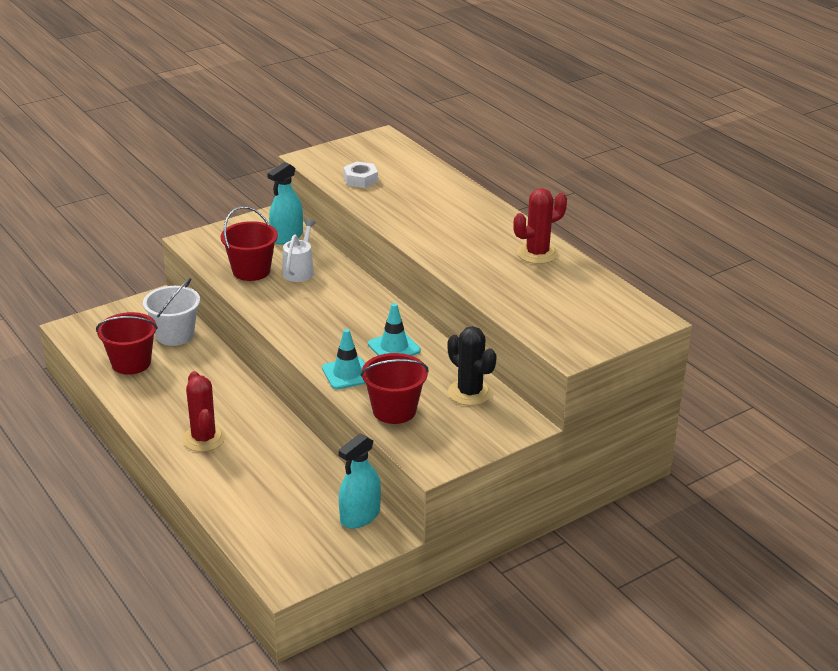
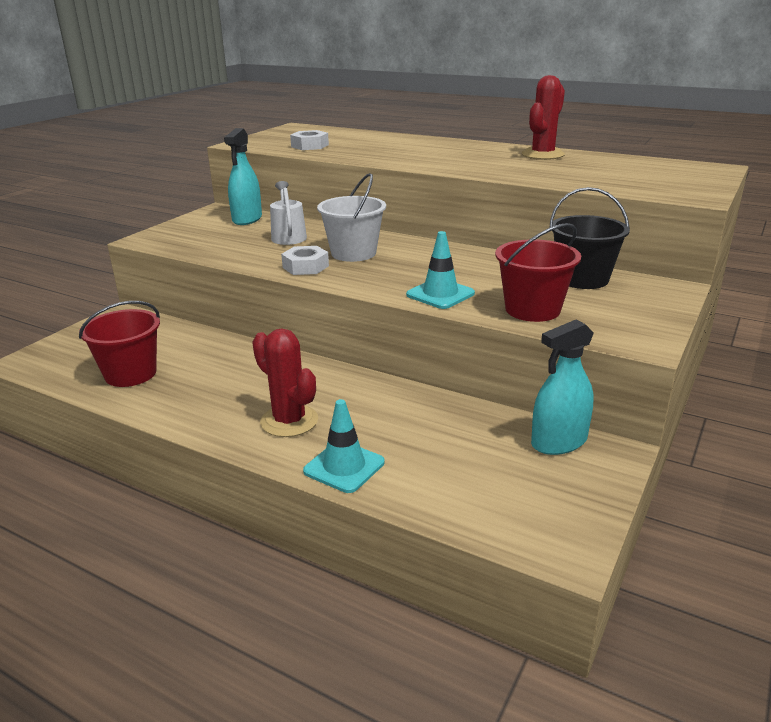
camera: 25 degrees left, 5 degrees down
white bucket [143,278,200,346] -> white bucket moved to [317,173,386,262]
red bucket [220,206,278,281] -> none
turquoise spray bottle [338,434,381,529] -> turquoise spray bottle turned 45 degrees clockwise [531,319,594,455]
turquoise traffic cone [368,303,421,356] -> turquoise traffic cone moved to [303,399,385,493]
black cactus [448,326,497,406] -> black bucket [549,187,630,289]
none -> white nut [281,246,329,275]

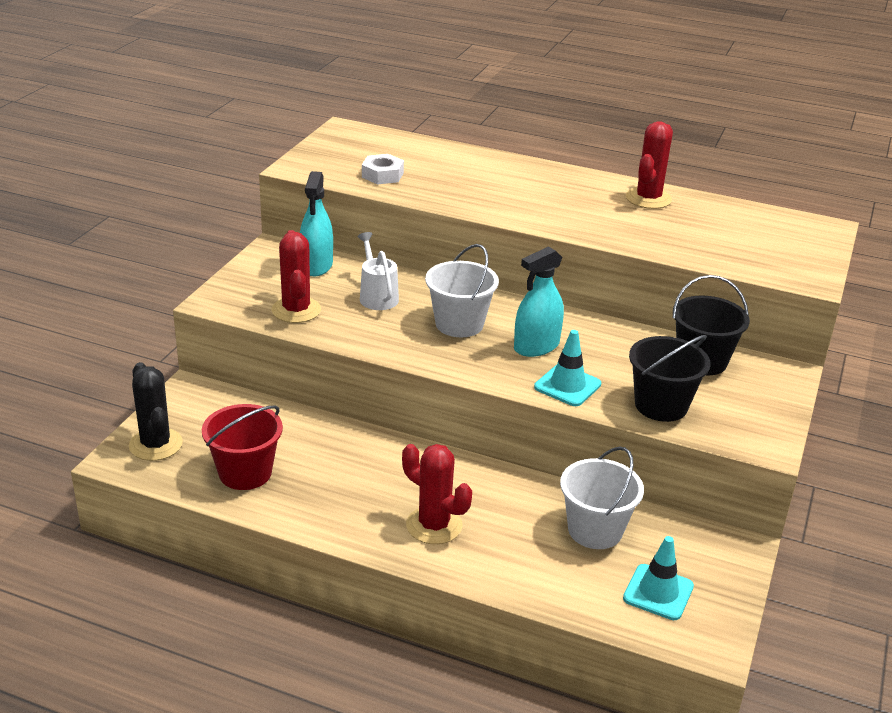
camera: 10 degrees left, 5 degrees up
white nut [281,246,329,275] -> none
turquoise traffic cone [303,399,385,493] -> turquoise traffic cone moved to [623,536,694,620]
red bucket [495,223,581,322] -> black bucket [629,335,711,422]
turquoise spray bottle [531,319,594,455] -> turquoise spray bottle moved to [514,246,564,357]
none -> black cactus [129,362,183,461]
none -> red cactus [271,230,321,323]
none -> white bucket [560,447,644,549]

